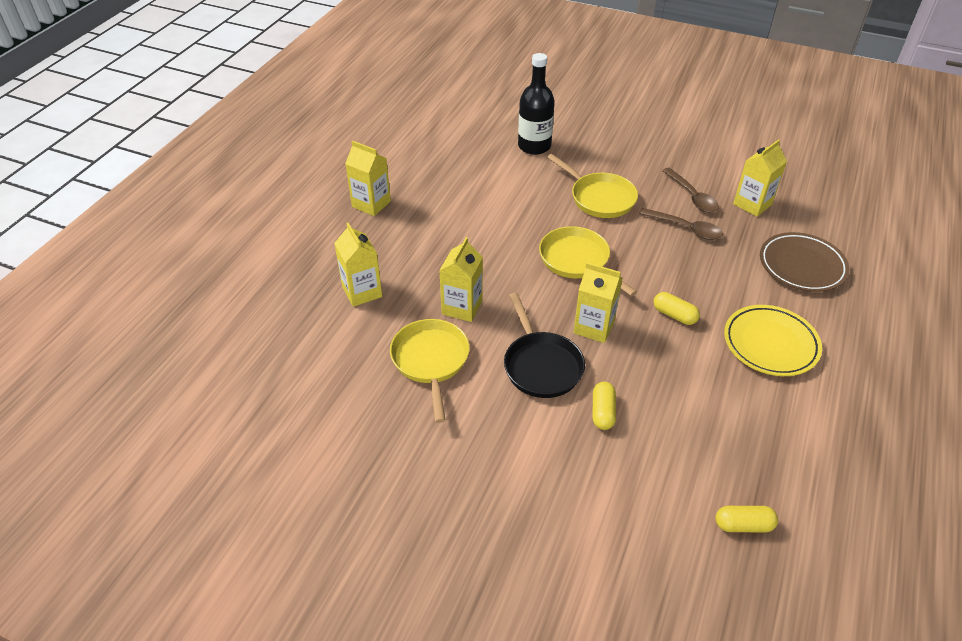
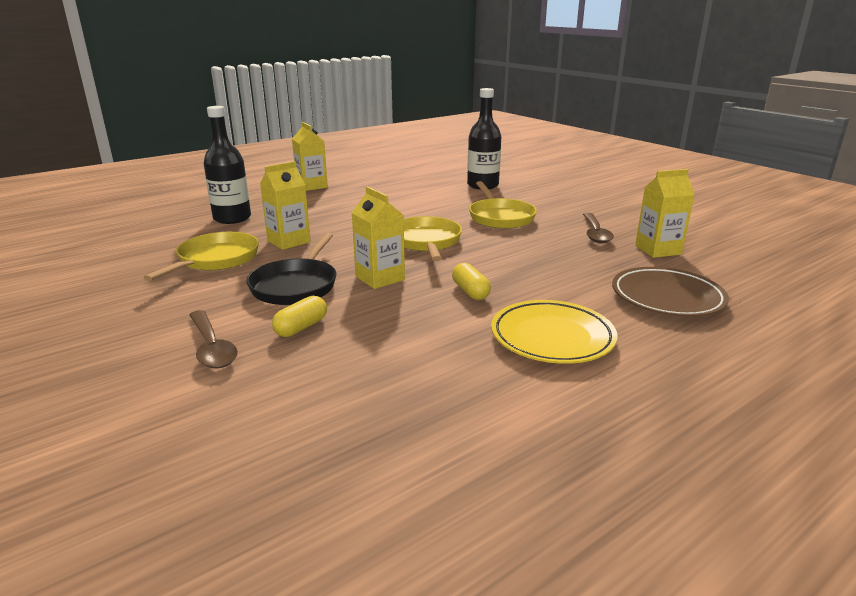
camera: 30 degrees right, 20 degrees down
yellow carton [334,223,382,307] -> black bottle [204,106,251,224]
brown spoon [639,208,723,240] -> brown spoon moved to [189,310,238,369]
yellow capsule [715,506,778,532] -> none

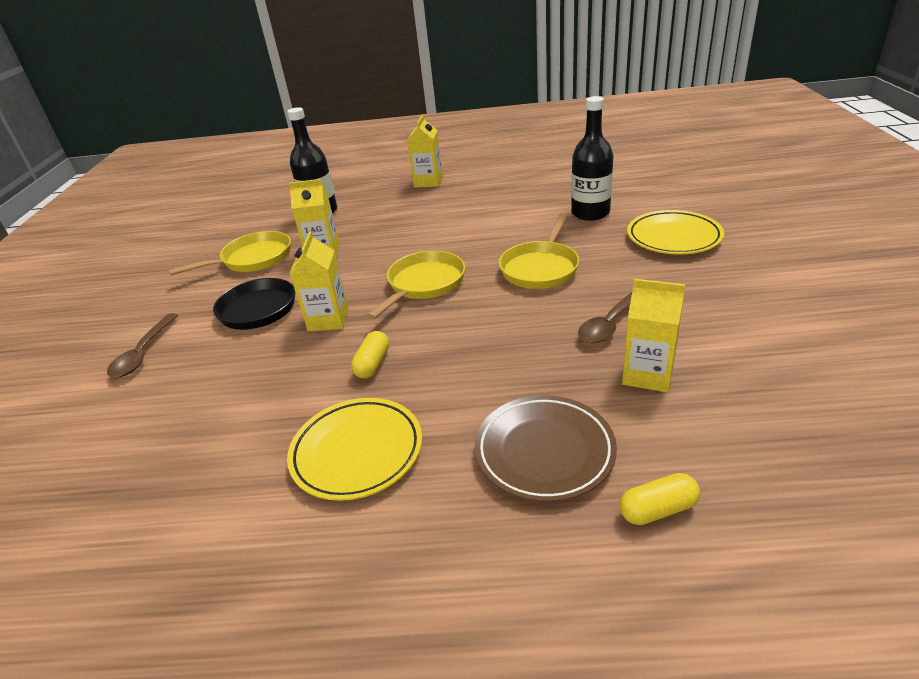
camera: 40 degrees right, 10 degrees up
yellow capsule [272,296,327,337] -> yellow capsule moved to [619,473,700,525]
none -> yellow plate [627,210,724,255]

